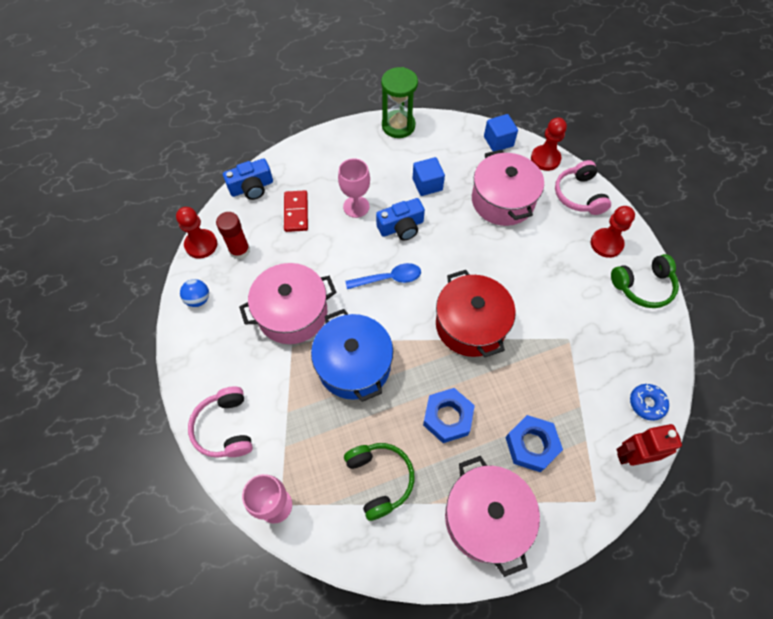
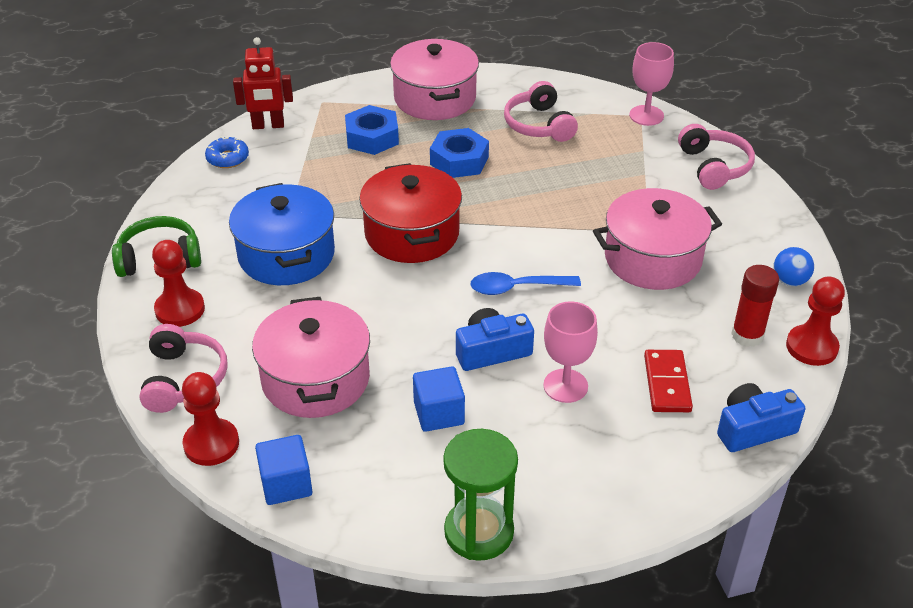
camera: 175 degrees left, 20 degrees down
blue pot [311,309,393,402] -> blue pot moved to [229,183,335,285]
green headphones [344,443,414,521] -> pink headphones [504,81,578,142]

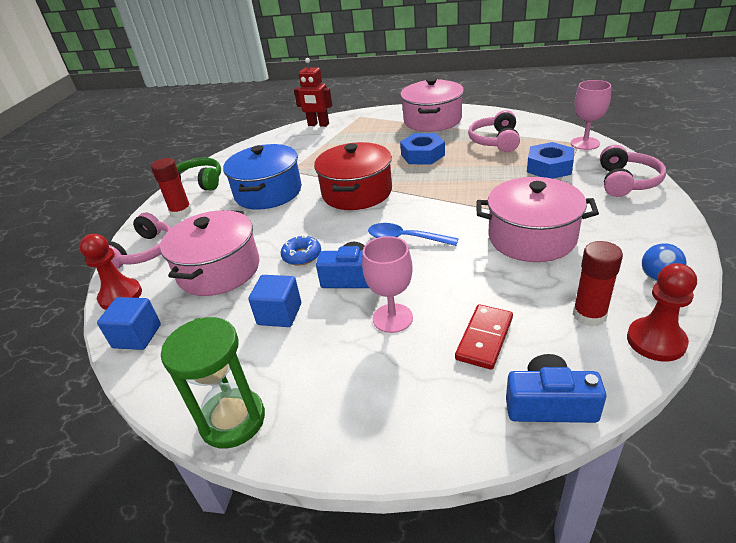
camera: 30 degrees right, 5 degrees down
red pawn [152,240,205,327] -> red glue stick [151,158,192,218]
blue donut [205,136,249,168] -> blue donut moved to [281,235,321,265]
blue nut [345,105,399,155] -> blue nut moved to [527,142,574,179]

